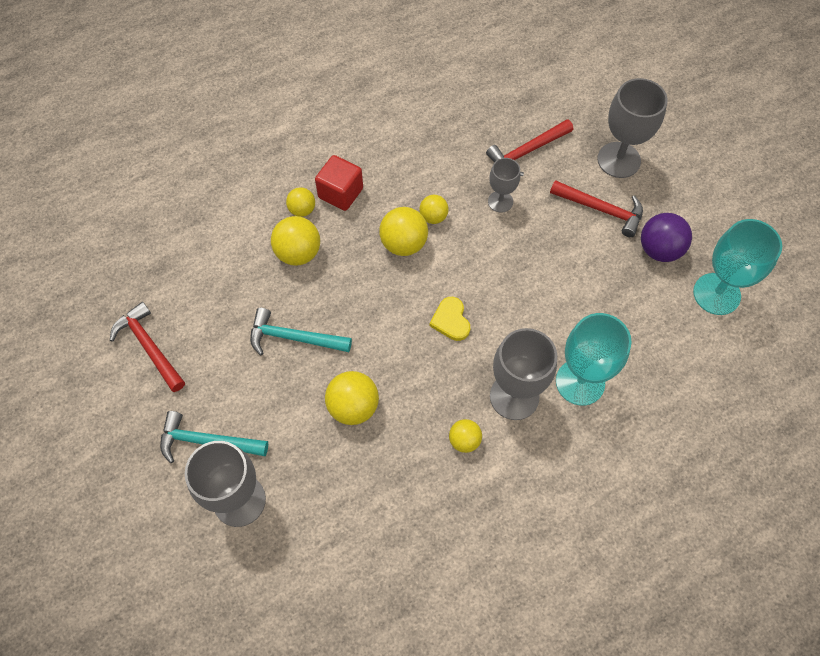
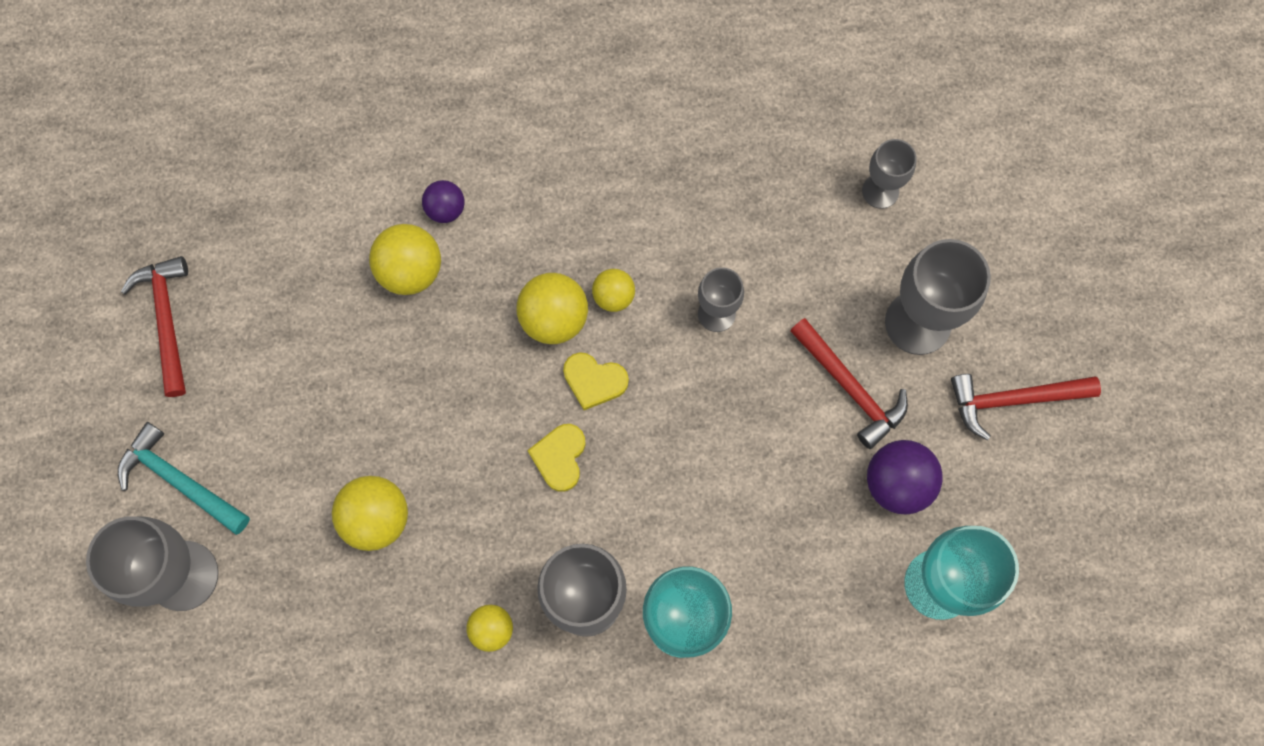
camera: 25 degrees right, 10 degrees up
turquoise hammer [250,308,352,355] -> none
yellow ball [286,187,315,217] -> purple ball [422,180,465,223]
red cube [315,155,363,211] -> none
red hammer [486,119,573,176] -> red hammer moved to [951,374,1101,440]
none -> yellow heart [563,352,629,410]
none -> grey goblet [862,139,917,209]

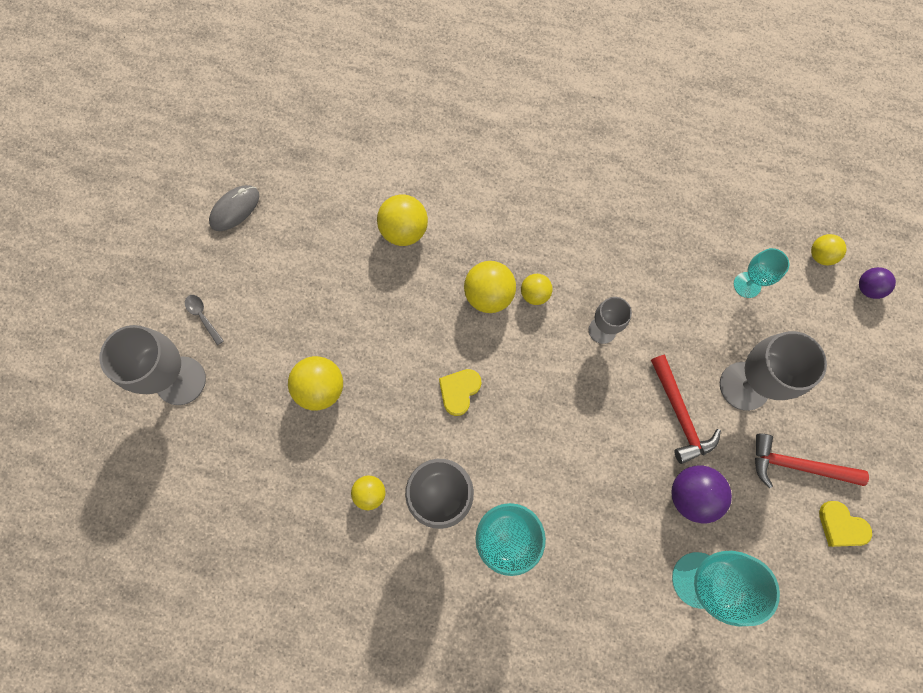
camera: 20 degrees right, 0 degrees up
turquoise hammer [118,422,250,535] -> grey spoon [185,295,224,345]
red hammer [121,256,188,397] -> grey mouse [209,185,259,231]
purple ball [422,180,465,223] -> purple ball moved to [859,267,896,299]
yellow heart [563,352,629,410] -> yellow heart moved to [819,501,872,547]
grey goblet [862,139,917,209] -> turquoise goblet [734,248,789,298]
none -> yellow ball [811,234,846,266]

